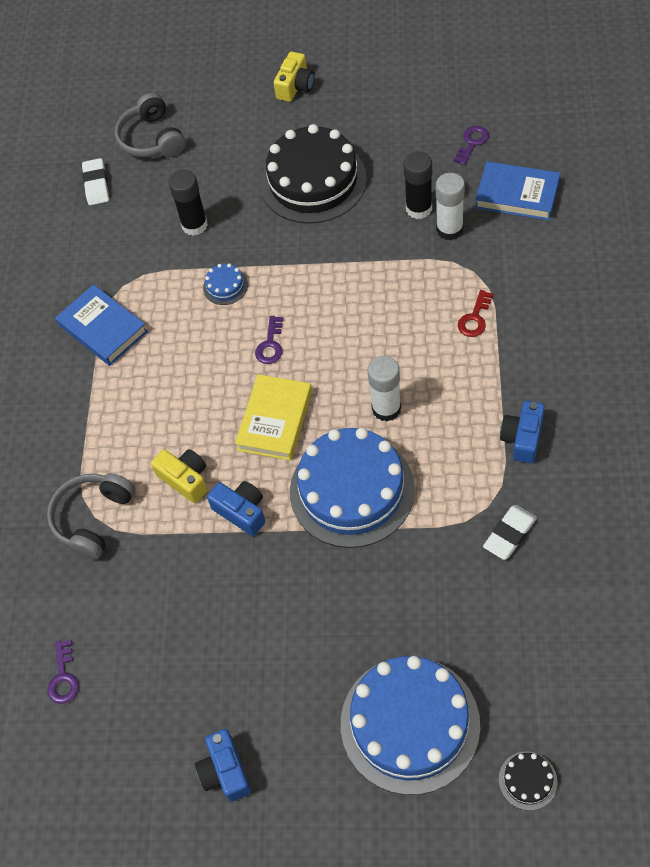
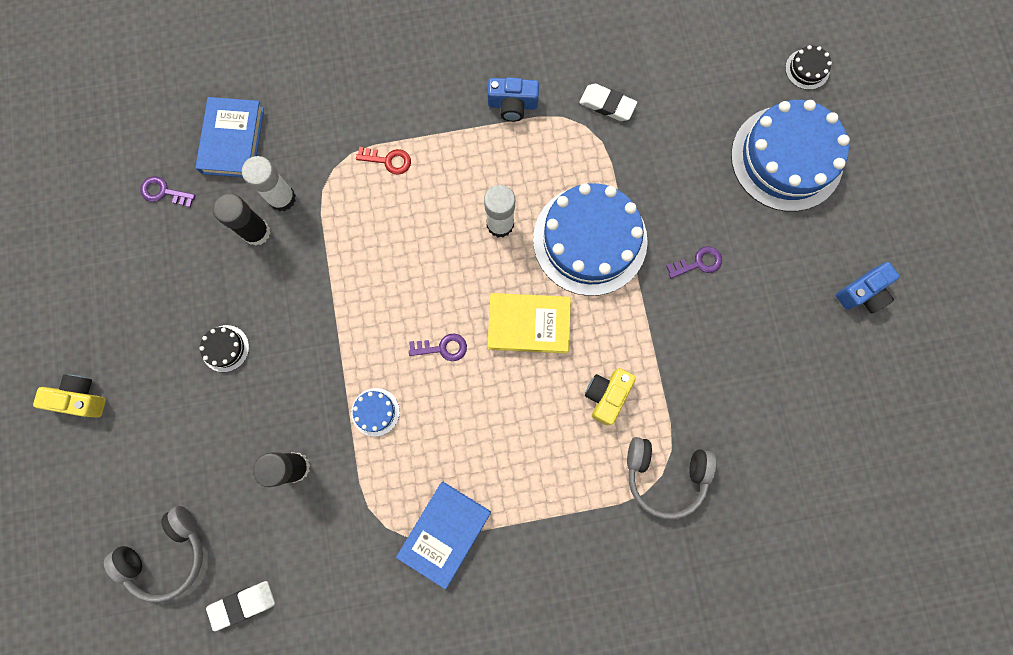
camera: 110 degrees left, 20 degrees up
purple key [47,640,79,704] -> purple key moved to [666,246,722,279]
blue camera [207,481,265,536] -> none
black cake [260,124,367,224] -> black cake [199,325,249,372], size x0.40

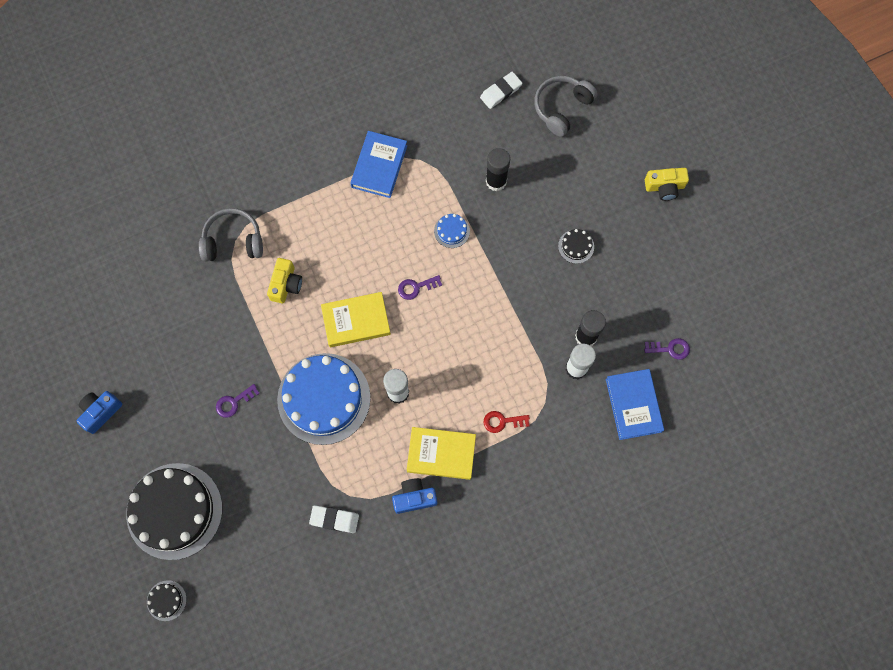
camera: 165 degrees right, 5 degrees down
blue cake [731,100,850,212] -> black cake [126,463,222,560]
none -> yellow book [407,427,476,480]

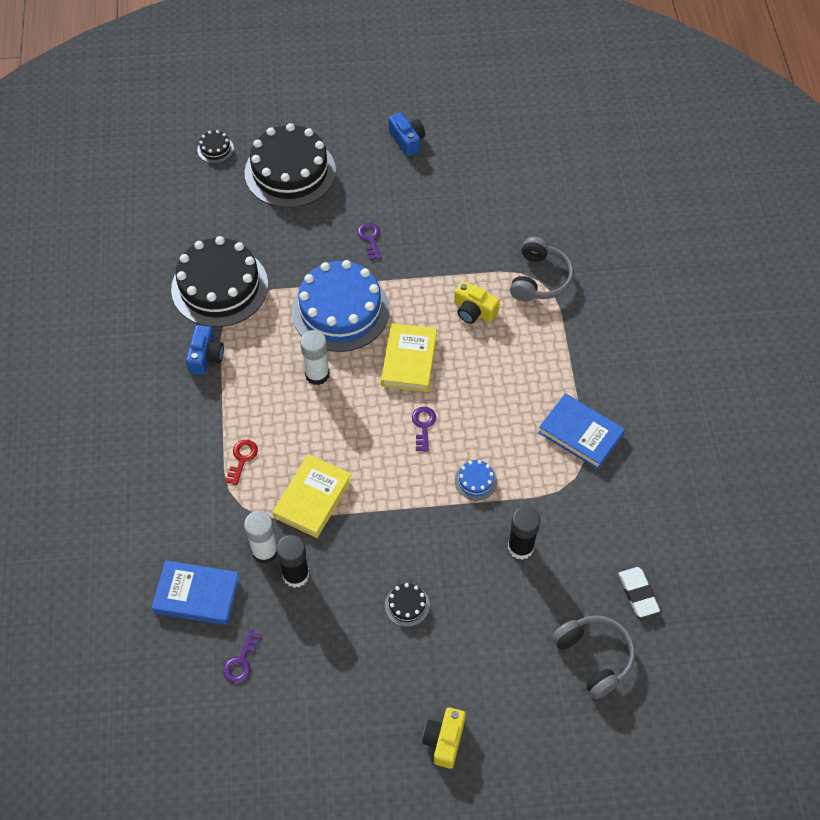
camera: 110 degrees right, 15 degrees down
white eraser [309,505,359,533] -> black cake [171,236,268,327]
yellow book [407,427,476,480] -> yellow book moved to [273,454,352,538]

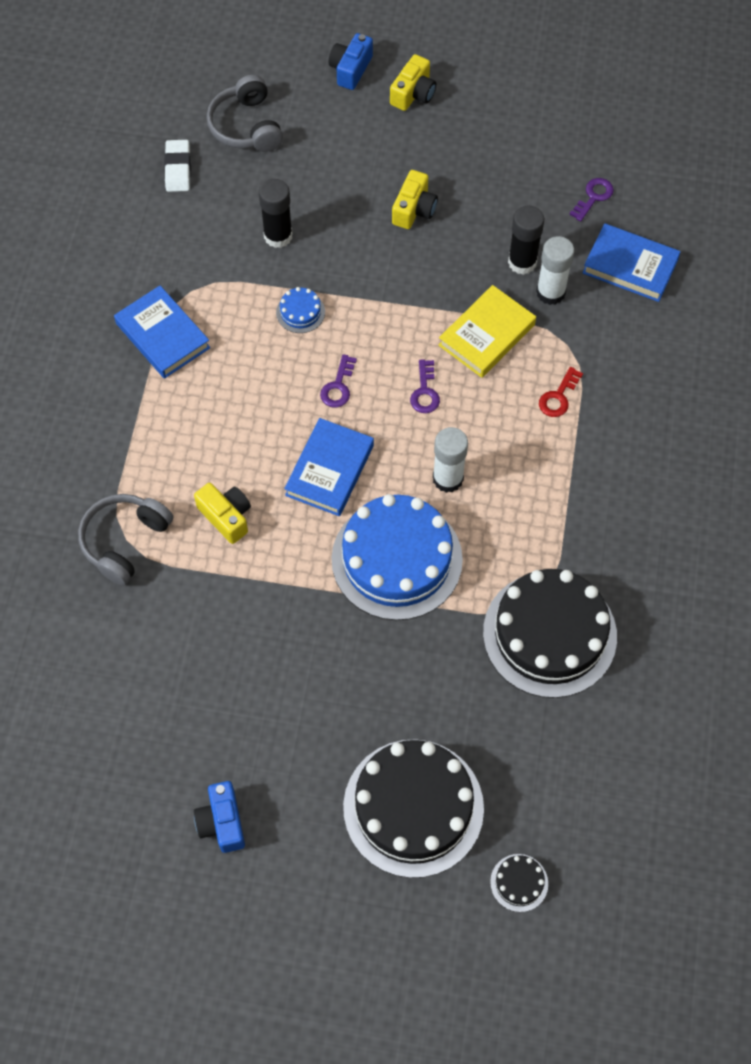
camera: 165 degrees left, 5 degrees up
blue camera [186,325,224,375] -> blue camera moved to [329,33,373,90]
purple key [358,222,381,260] -> purple key moved to [410,359,440,413]
yellow book [381,323,437,392] -> blue book [284,418,374,516]
black cake [385,583,430,627] -> yellow camera [392,170,438,229]

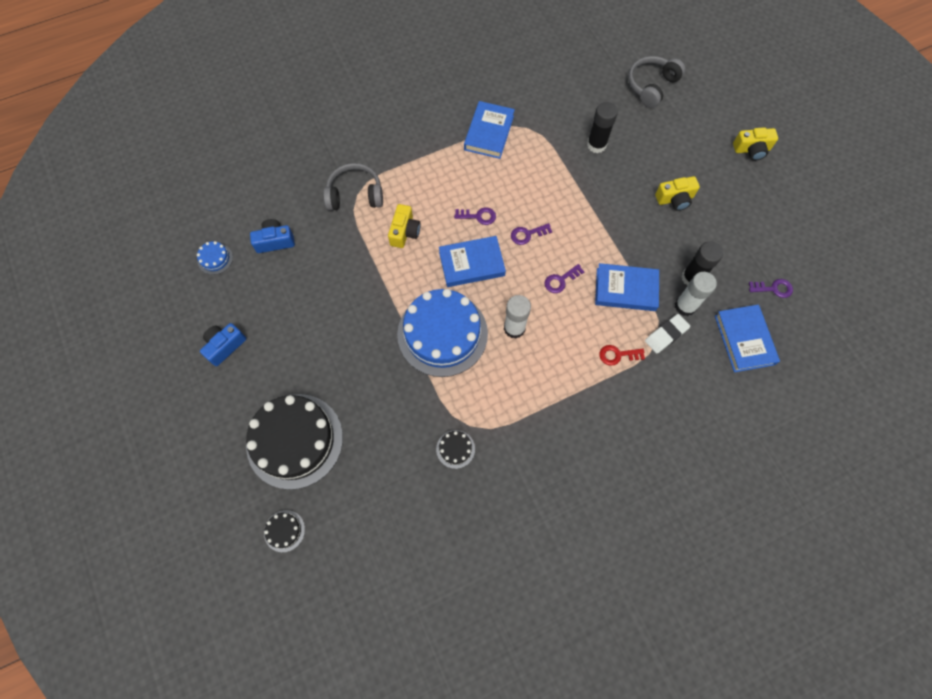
camera: 55 degrees right, 5 degrees up
white eraser [164,140,191,192] -> white eraser moved to [645,314,690,354]
blue cake [276,287,325,333] -> blue cake moved to [197,241,233,275]
blue camera [329,33,373,90] -> blue camera moved to [250,219,295,253]
yellow book [439,285,536,378] -> blue book [595,263,659,311]
black cake [483,569,617,698] -> black cake [436,430,475,469], size x0.40
none -> purple key [454,207,496,225]

